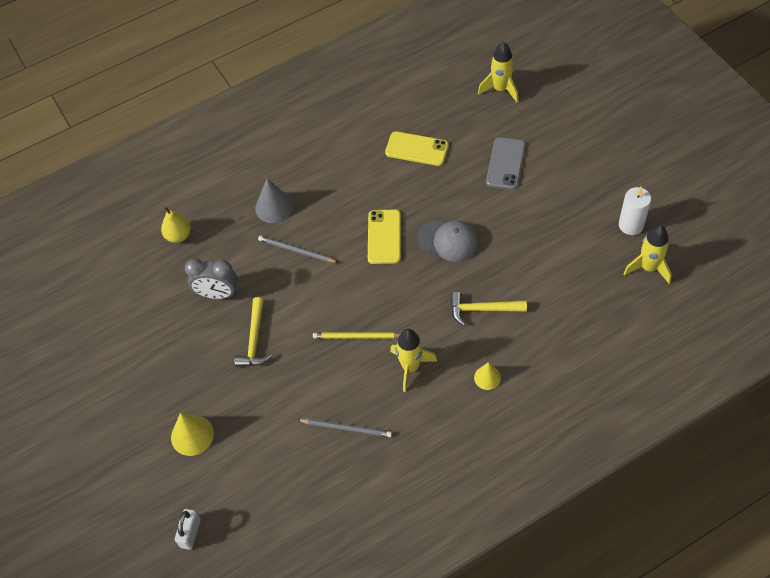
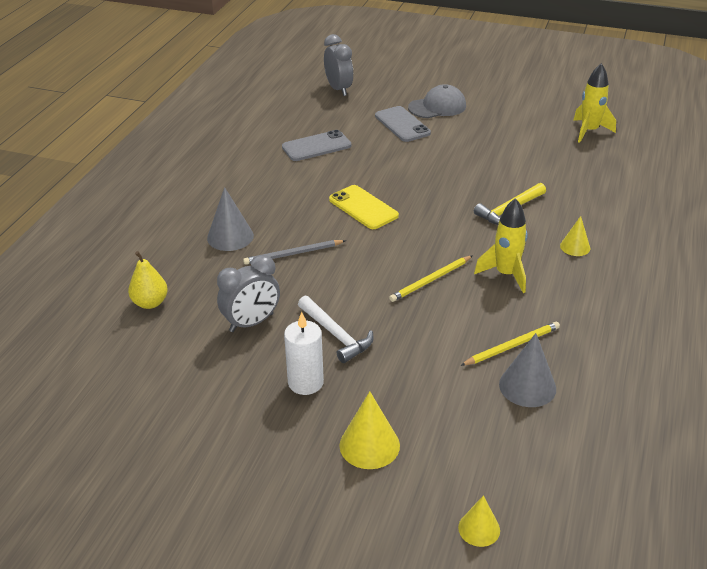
camera: 45 degrees left, 20 degrees down
white padlock [175,509,201,550] -> yellow cone [458,495,500,547]
yellow hammer [234,297,273,367] -> white hammer [298,296,373,363]
grey pencil [298,419,392,437] -> yellow pencil [460,322,560,366]
yellow phone [385,131,449,166] -> grey phone [282,130,351,161]
grey cap [417,220,479,262] -> grey cap moved to [408,84,466,118]
yellow rocket [478,42,518,102] -> grey clock [324,34,353,96]
white candle [619,187,651,235] -> white candle moved to [284,312,324,395]
none -> grey cone [499,333,556,407]

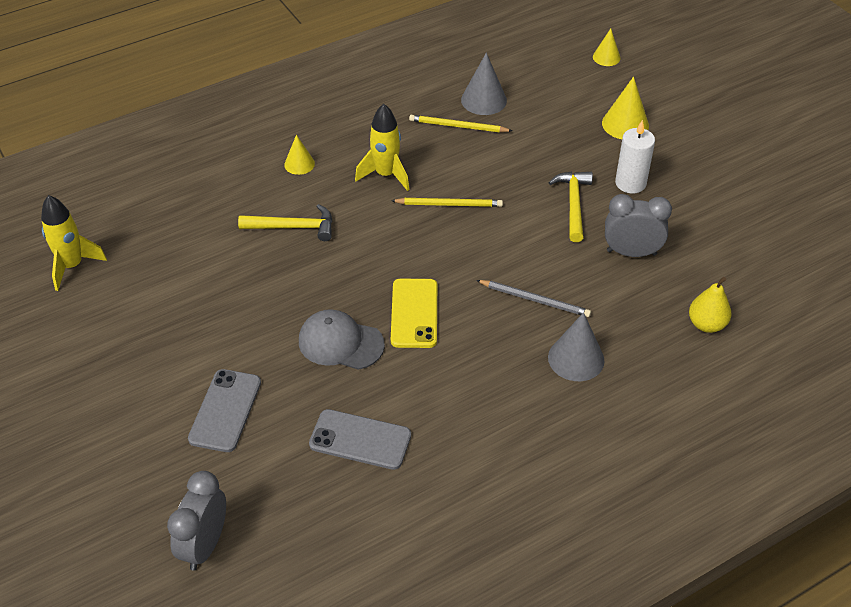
camera: 140 degrees left, 10 degrees up
white hammer [298,296,373,363] -> yellow hammer [548,172,593,242]
grey cap [408,84,466,118] -> grey cap moved to [299,309,385,370]

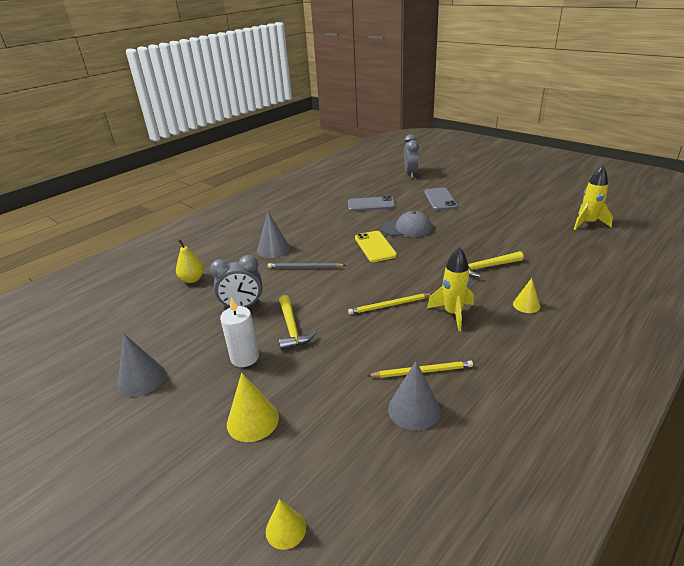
camera: 165 degrees right, 15 degrees down
none -> grey cone [118,334,166,397]

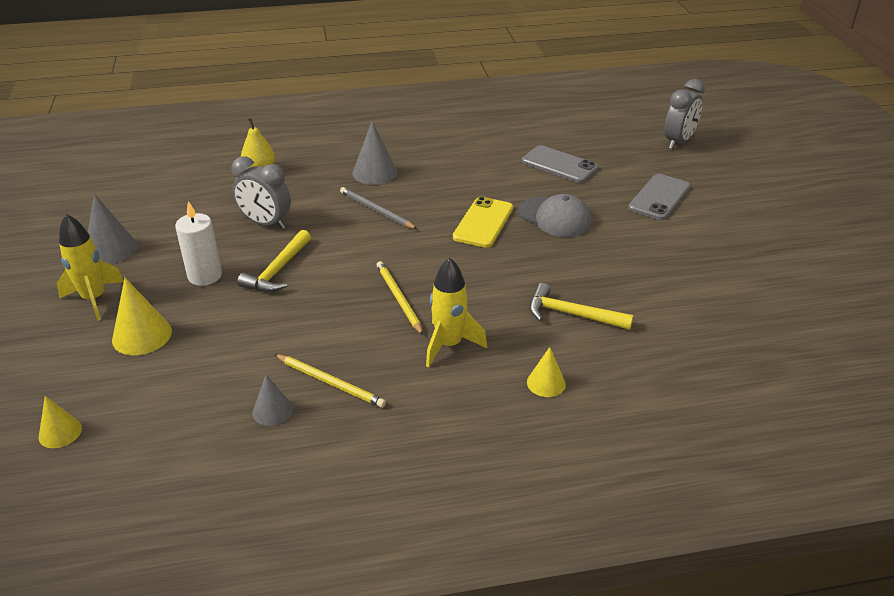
camera: 35 degrees right, 5 degrees up
yellow pencil [348,293,432,315] -> yellow pencil turned 45 degrees clockwise [377,261,423,335]
grey cone [388,361,441,431] -> grey cone [253,374,293,426], size x0.63
yellow rocket [574,165,613,230] -> yellow rocket moved to [57,214,124,321]

